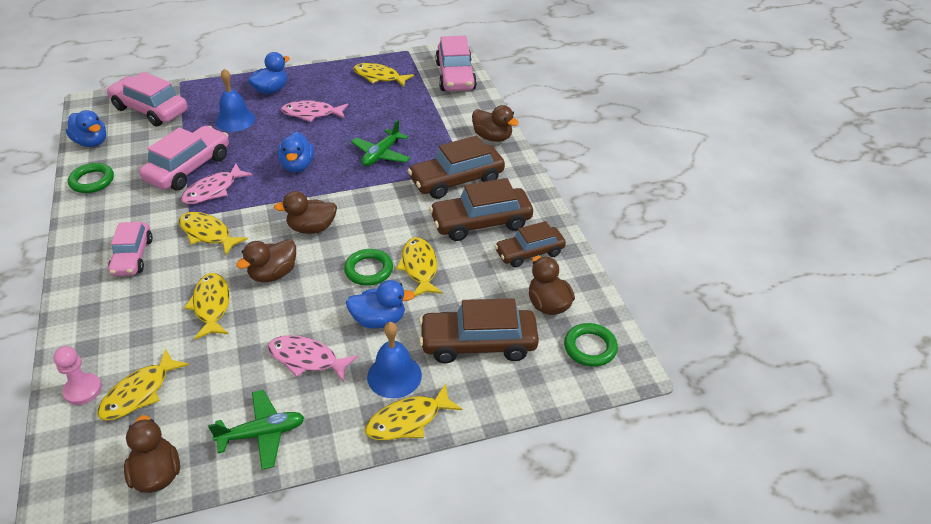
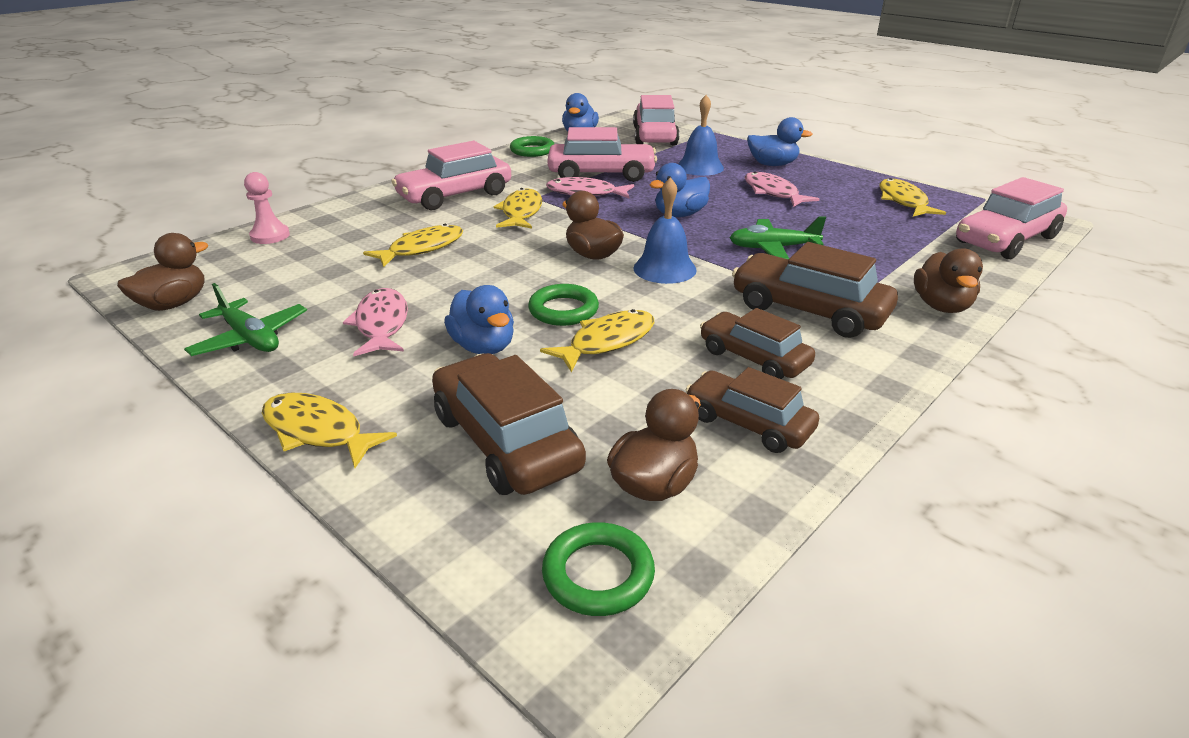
camera: 60 degrees right, 10 degrees down
yellow fish [97,348,189,420] -> none
pink car [108,222,153,276] -> pink car [391,141,511,210], size x1.50
brown duck [236,239,296,282] -> none
blue bell [367,322,422,398] -> blue bell moved to [633,177,697,284]
brown car [429,178,533,241] -> brown car [700,308,815,379], size x0.67

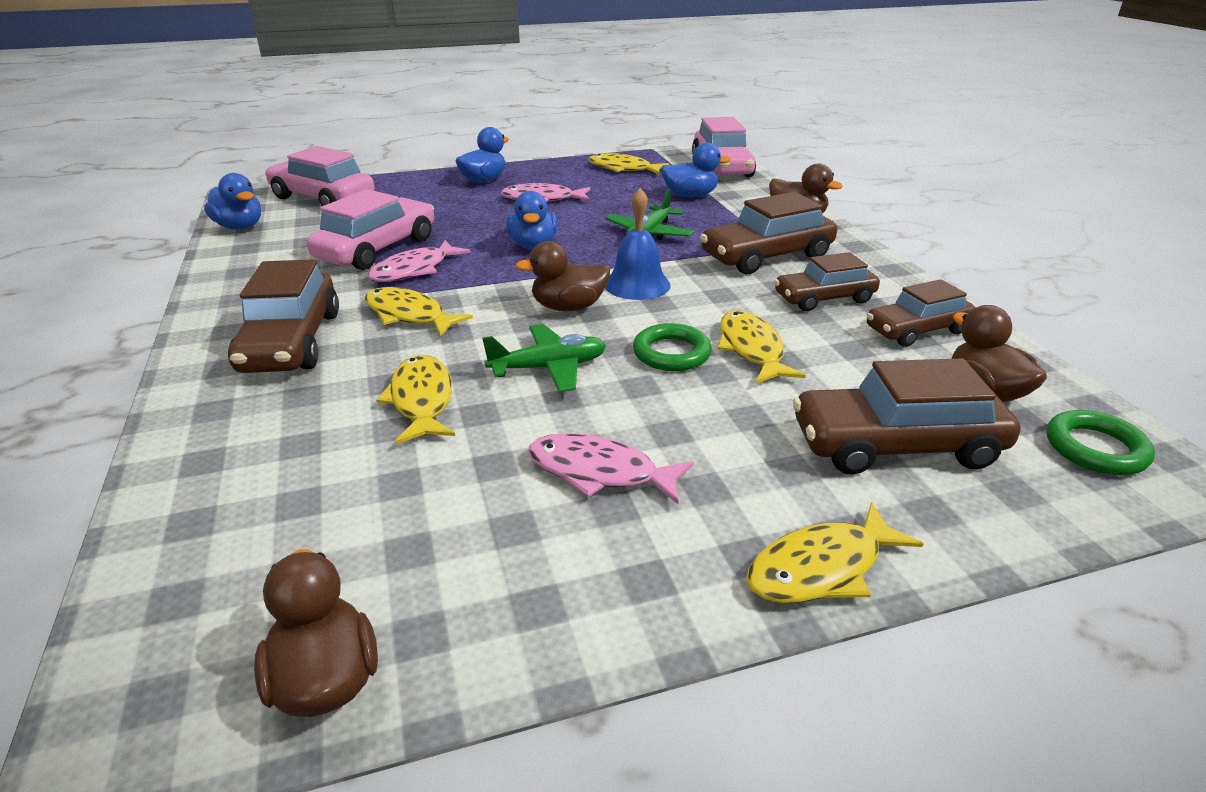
camera: 60 degrees left, 0 degrees up
green plane [184,283,307,356] -> green plane moved to [482,324,606,392]
pink pawn [244,172,290,244] -> none
pink car [391,141,511,210] -> brown car [228,259,339,373]
blue duck [444,285,514,354] -> blue duck moved to [661,143,731,198]
green ring [510,136,554,157] -> none
blue bell [678,95,724,176] -> none

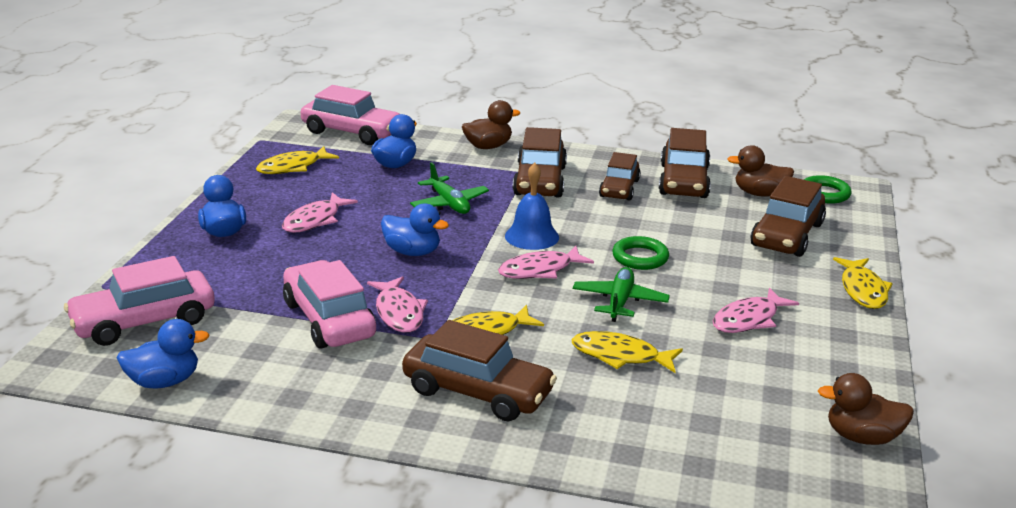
camera: 60 degrees left, 5 degrees down
brown duck [515,241,610,311] -> pink fish [498,246,594,279]
yellow fish [717,310,806,384] -> none
brown car [866,279,976,347] -> brown car [659,128,711,198], size x1.50

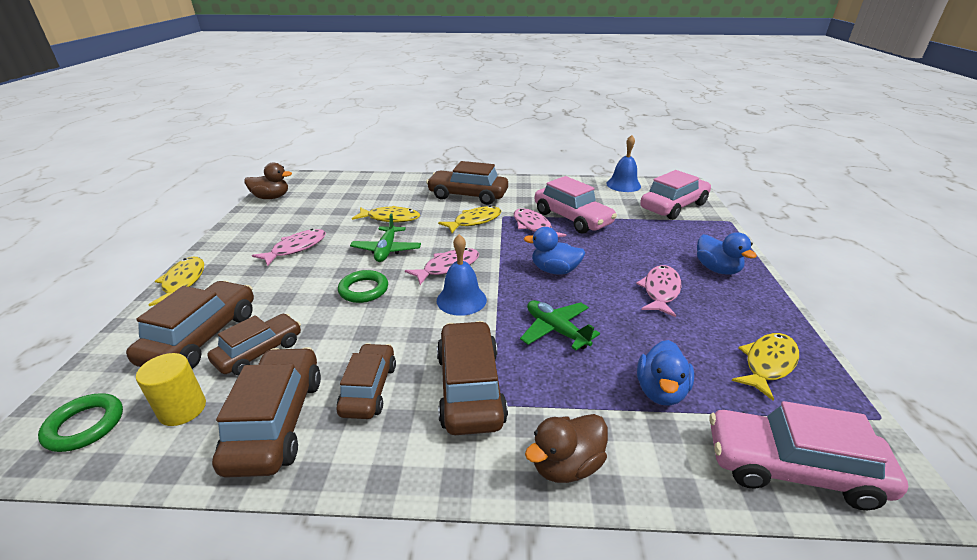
camera: 170 degrees right, 5 degrees up
blue duck [117,319,209,389] -> blue bell [606,135,641,192]
brown duck [727,145,794,197] -> yellow cylinder [136,353,206,426]
none -> brown car [208,314,301,375]

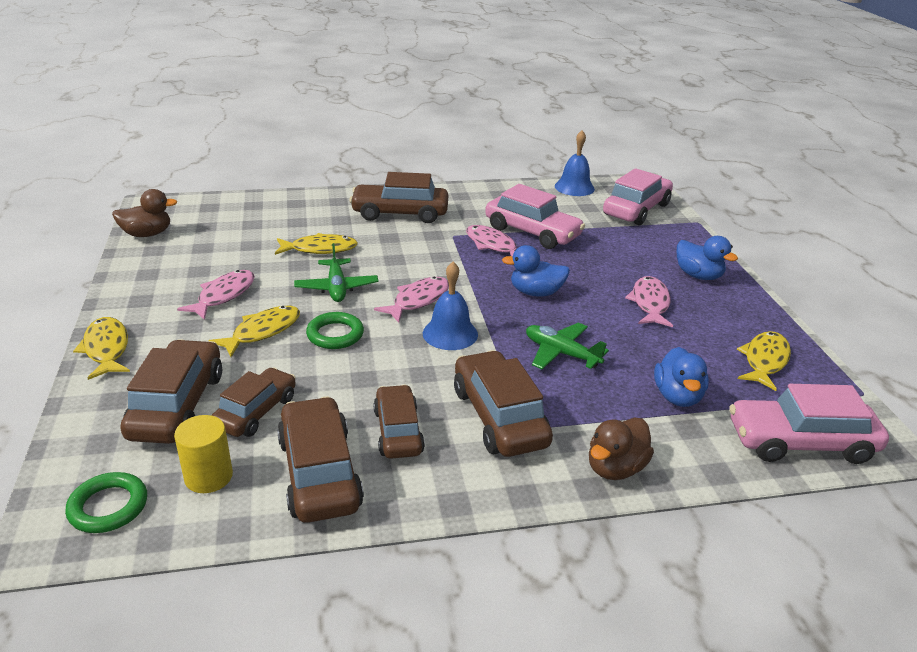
camera: 15 degrees left, 0 degrees up
yellow fish [438,206,501,233] -> yellow fish moved to [209,306,300,357]

